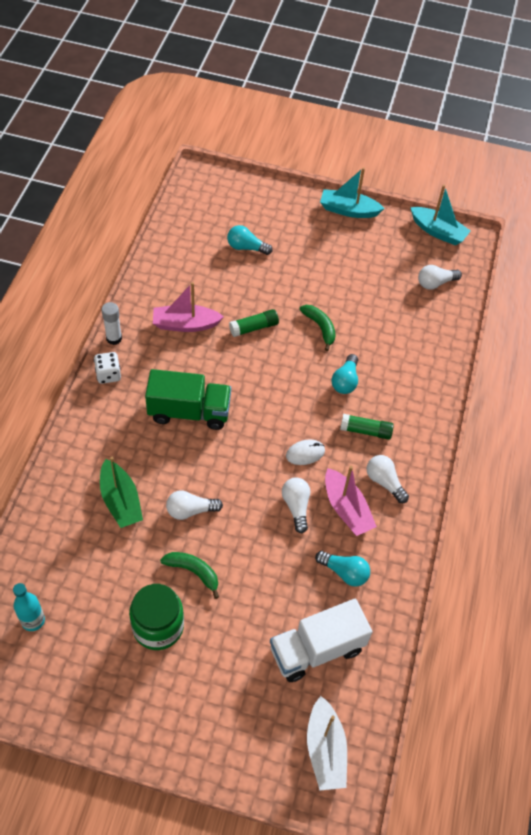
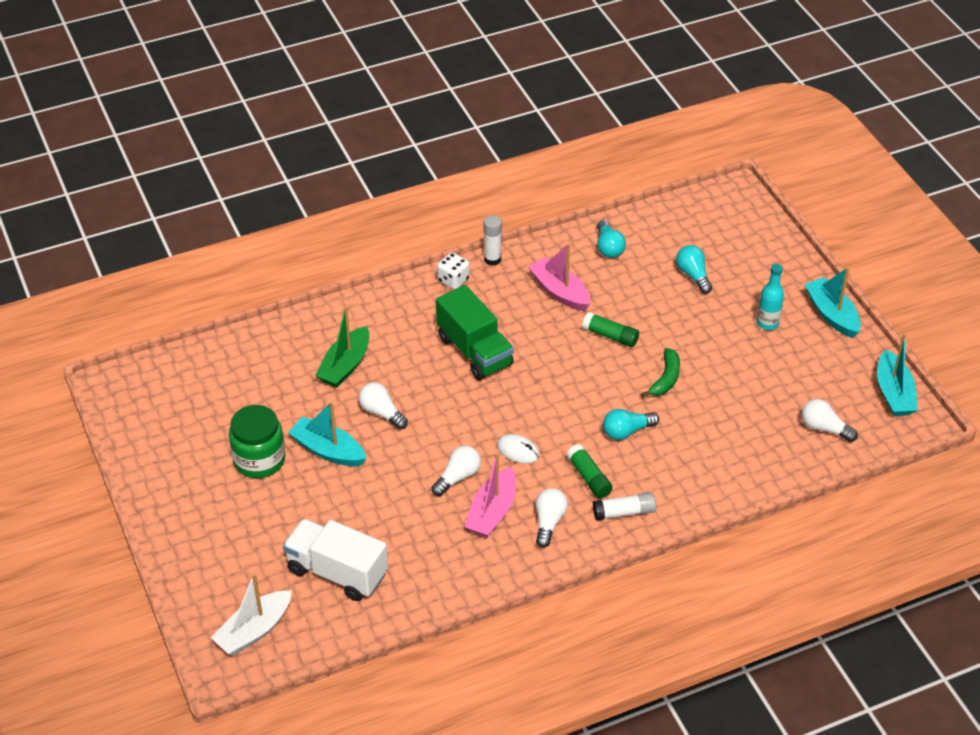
camera: 55 degrees right, 10 degrees down
turquoise bottle [13,583,45,631] -> turquoise bottle moved to [757,264,784,330]
green banana [160,552,219,599] -> turquoise boat [288,401,367,466]
turquoise light bulb [315,551,370,586] -> turquoise light bulb moved to [597,220,626,258]
none -> white glue stick [593,492,656,520]

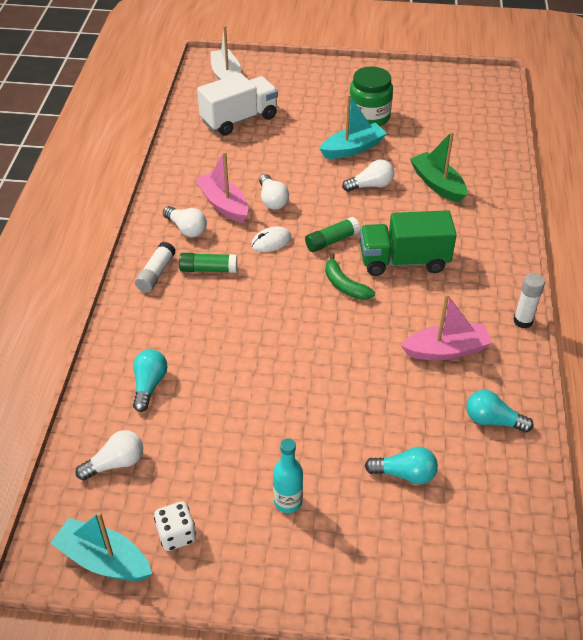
camera: 120 degrees right, 0 degrees up
white dice [437,252,470,289] -> white dice moved to [154,501,196,551]
green glue stick [582,312,639,347] -> green glue stick moved to [305,217,360,252]
turquoise light bulb [603,409,659,440] -> turquoise light bulb moved to [133,349,167,412]
green banana [641,348,680,398] -> green banana moved to [325,253,375,300]
turquoise boat [805,267,861,338] -> none

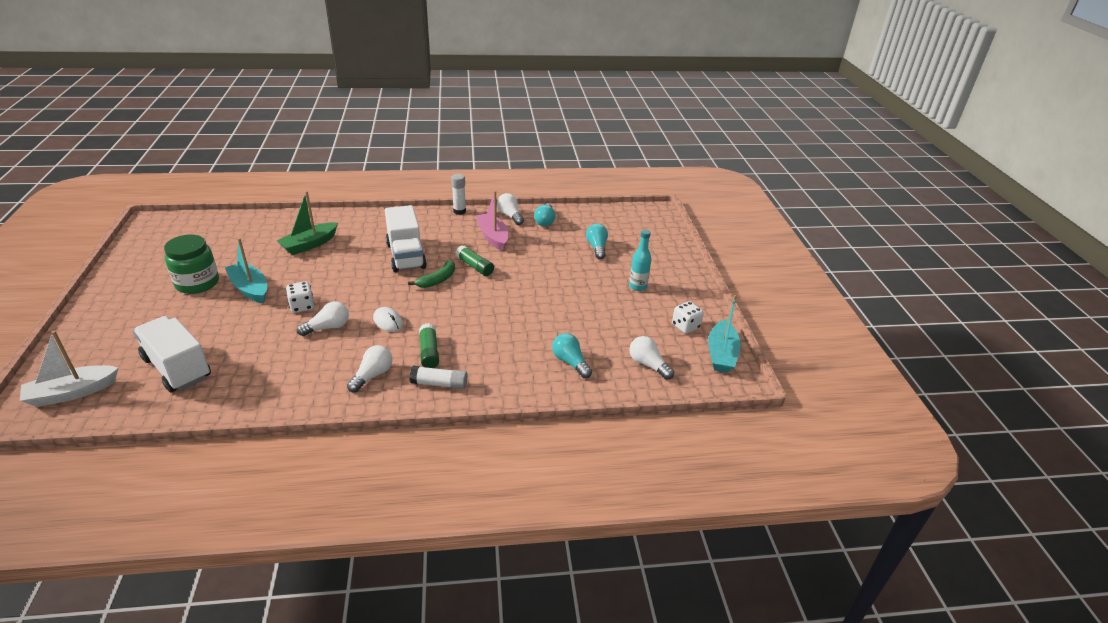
camera: 105 degrees left, 10 degrees down
turquoise light bulb [133,349,167,412] -> turquoise light bulb turned 60 degrees clockwise [552,333,592,378]
pink boat [195,151,248,223] -> none
green glue stick [305,217,360,252] -> green glue stick moved to [455,245,494,276]
white light bulb [342,159,394,192] -> white light bulb moved to [497,193,524,225]
green truck [360,210,457,276] -> white truck [385,205,427,272]
none -> white dice [286,282,315,313]

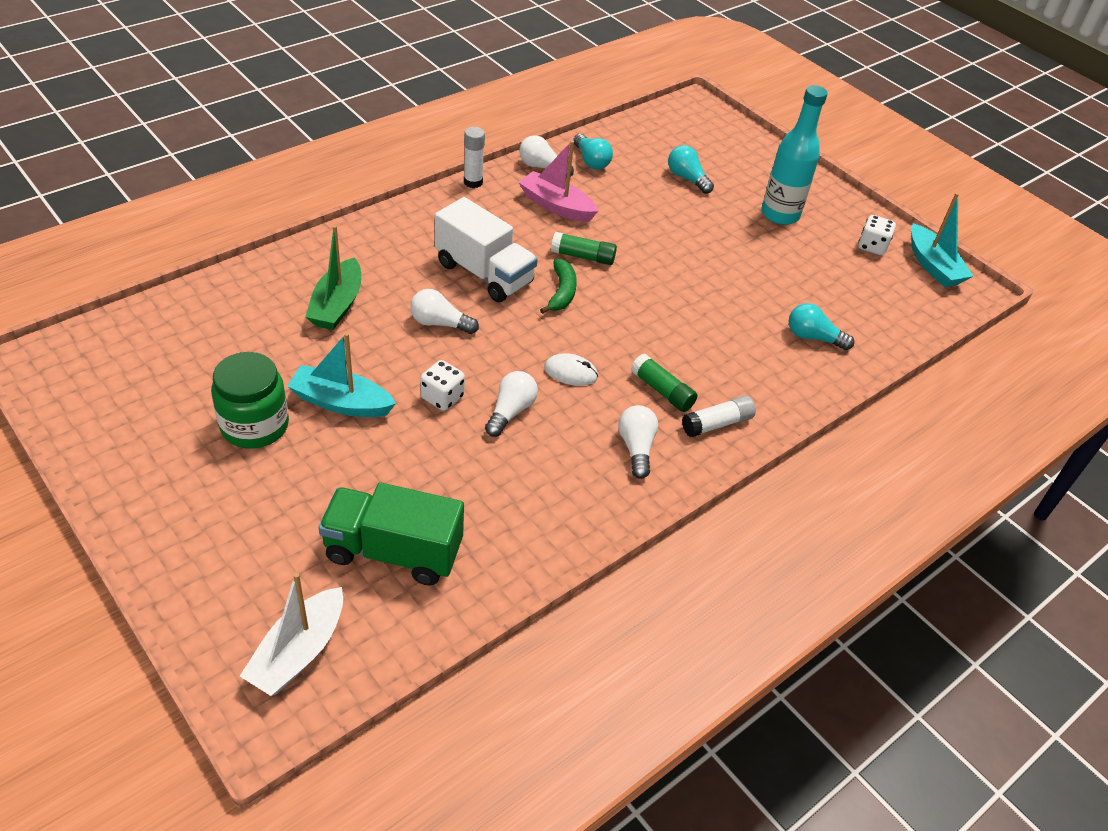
camera: 35 degrees left, 10 degrees up
white truck [133,316,211,392] -> green truck [318,482,464,585]
turquoise bottle [629,229,651,291] -> turquoise bottle [762,85,828,225], size x1.66
white light bulb [629,336,674,380] -> white light bulb moved to [410,289,479,334]

